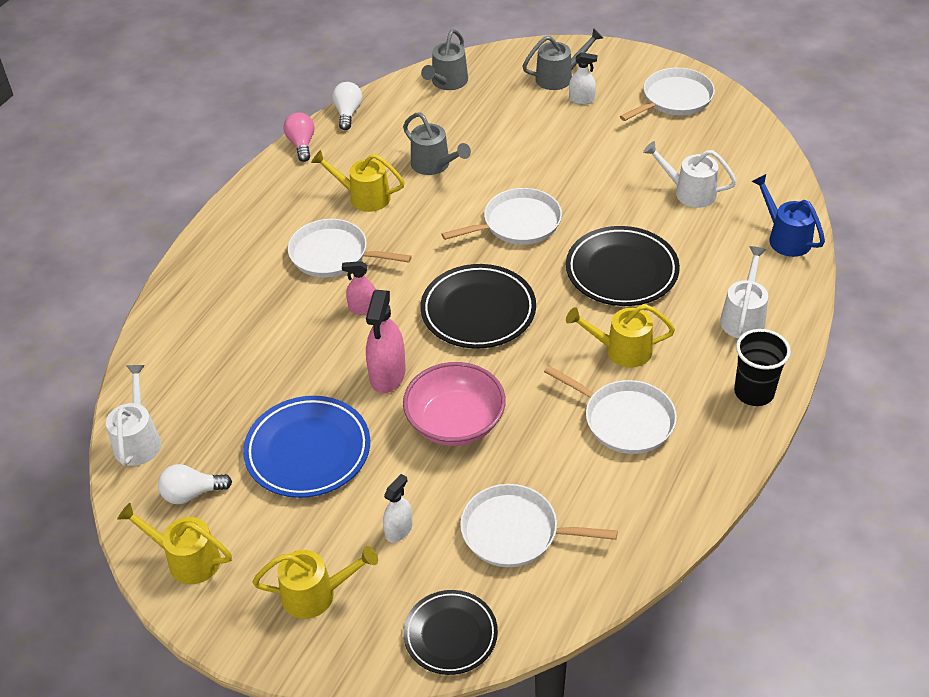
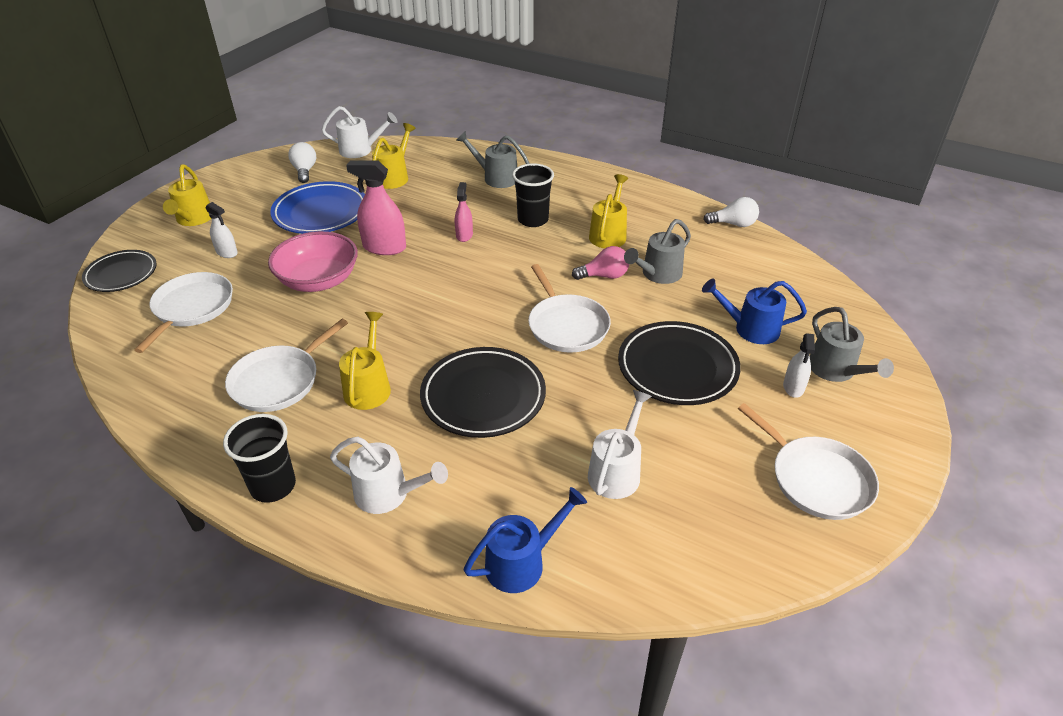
camera: 90 degrees right, 5 degrees down
yellow watering can [117,503,232,584] -> yellow watering can moved to [372,123,416,189]
pink light bulb [284,112,315,162] -> pink light bulb moved to [572,246,629,280]
white pan [288,219,412,277] -> black cup [512,164,554,227]
grey watering can [421,29,468,90] -> grey watering can moved to [456,131,530,188]
black plate [421,264,536,349] -> black plate moved to [618,321,741,405]
none -> blue watering can [702,279,807,344]

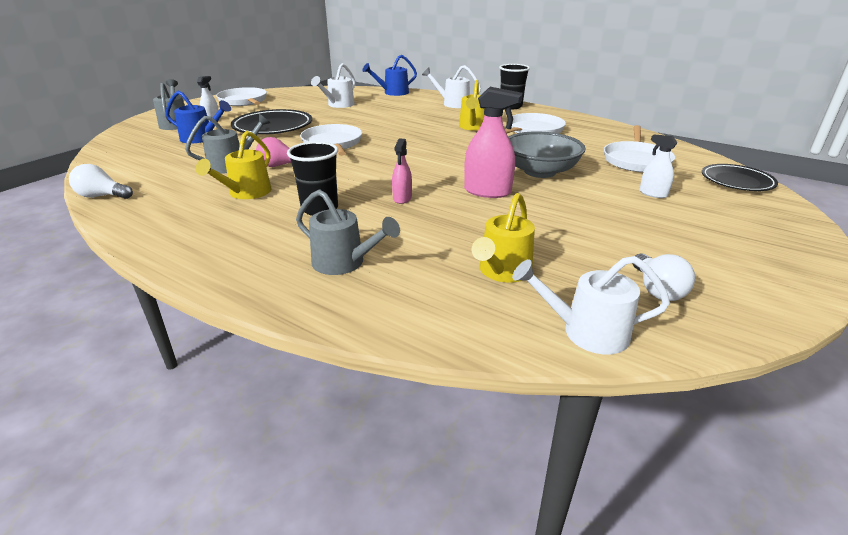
camera: 175 degrees left, 10 degrees down
yellow watering can [163,164,211,226] -> none
pink bowl [268,231,358,292] -> grey bowl [508,131,586,178]
blue plate [270,181,365,234] -> none
black plate [420,347,546,438] -> none

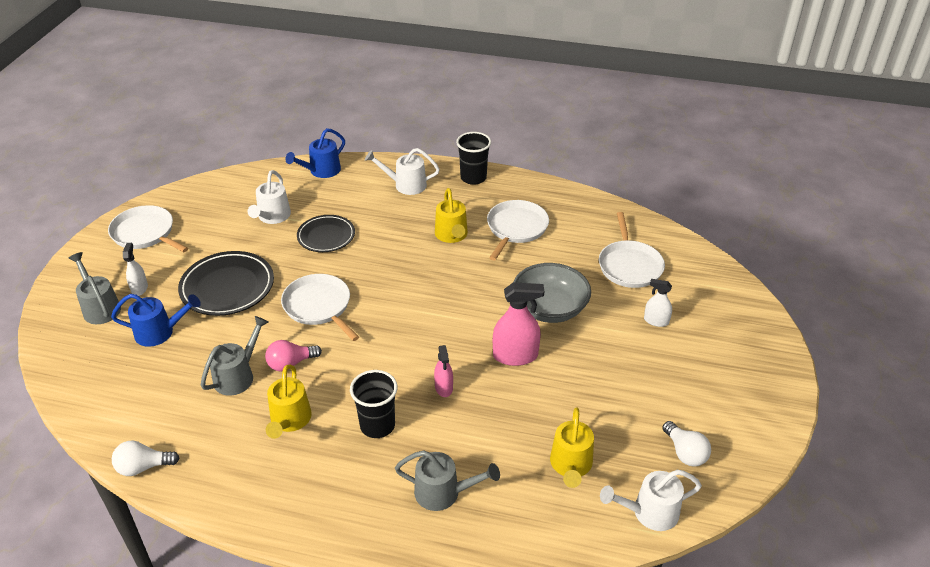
camera: 20 degrees left, 10 degrees up
black plate [702,164,778,191] -> black plate moved to [297,215,355,252]

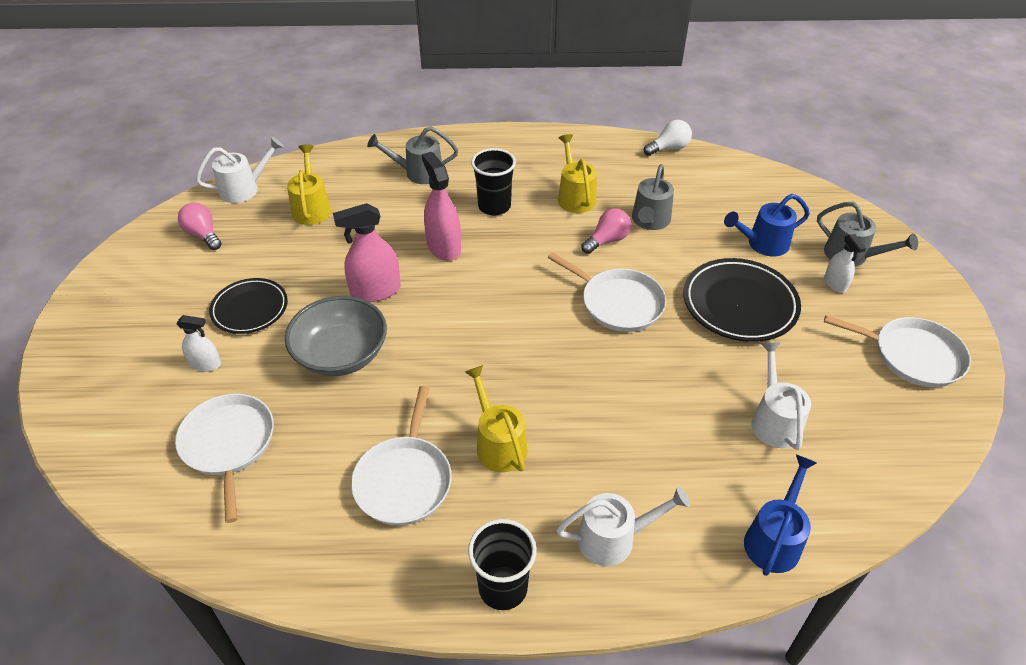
camera: 165 degrees right, 5 degrees up
black plate [297,215,355,252] -> black plate moved to [209,278,288,334]
pink spray bottle [434,345,453,397] -> pink spray bottle [422,152,461,261], size x1.71
white light bulb [662,421,711,466] -> pink light bulb [178,202,222,250]

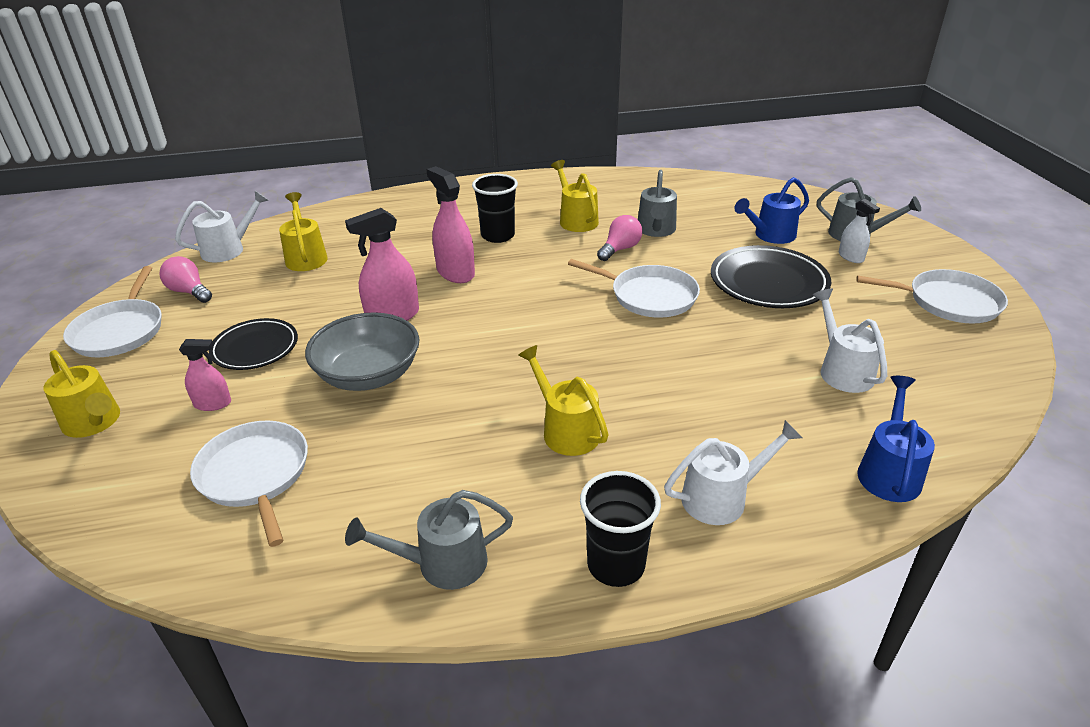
camera: 10 degrees left, 10 degrees down
white spray bottle [177,315,221,372] -> pink spray bottle [179,339,231,411]
white pan [351,386,452,525] -> white pan moved to [63,266,162,357]
grey watering can [367,126,458,184] -> grey watering can moved to [345,490,513,590]
white light bulb [644,120,692,156] -> none
none -> yellow watering can [44,350,120,438]

